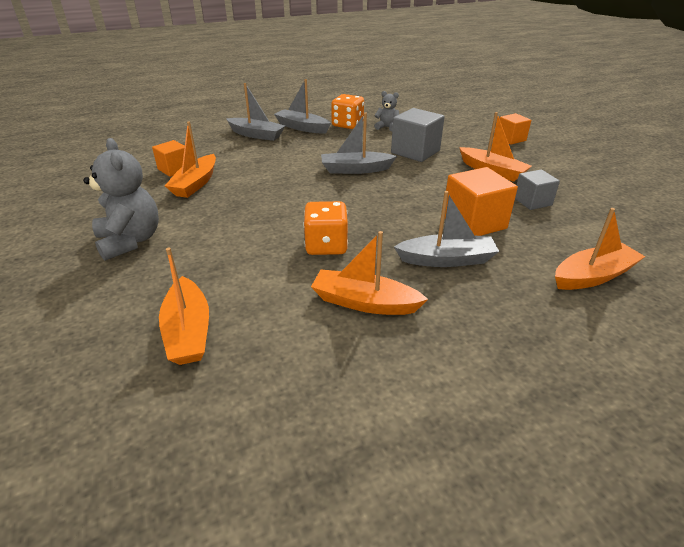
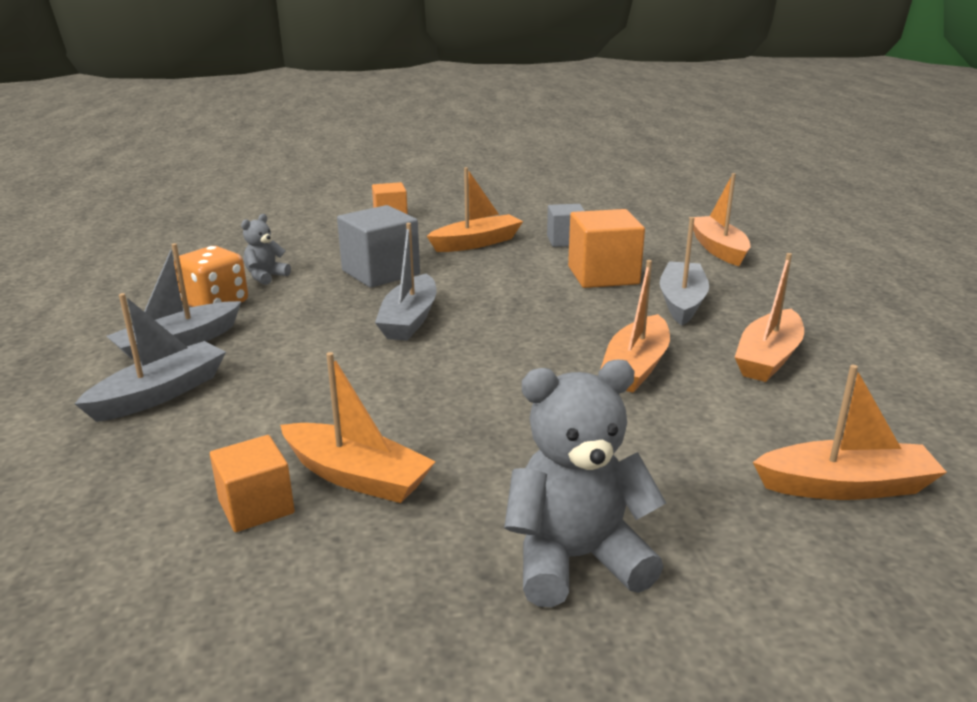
camera: 75 degrees left, 10 degrees down
orange dice [303,201,348,255] -> orange boat [601,260,670,393]

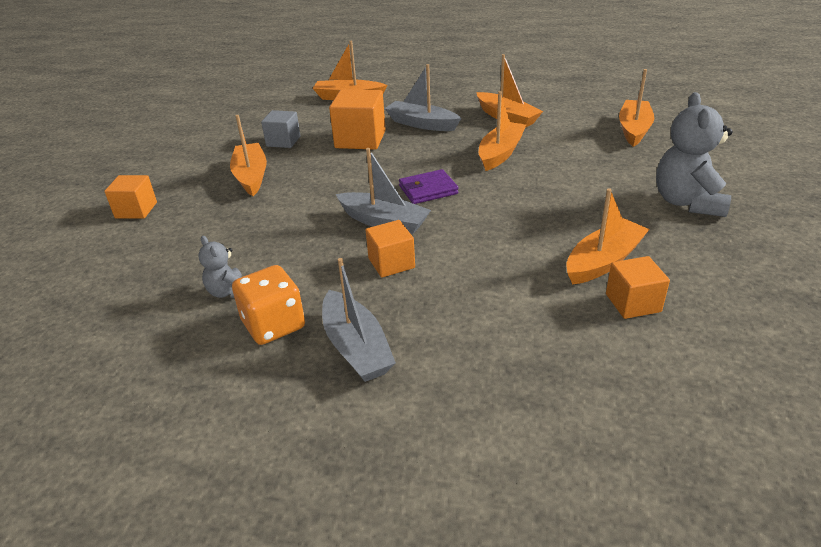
camera: 70 degrees left, 10 degrees up
grey boat [75,293,226,422] -> none
grey cube [337,205,420,288] -> none
orange boat [601,260,670,393] -> orange boat turned 105 degrees counterclockwise [479,91,526,171]
none -> orange cube [366,220,415,278]
none -> purple wallet [399,169,458,204]

